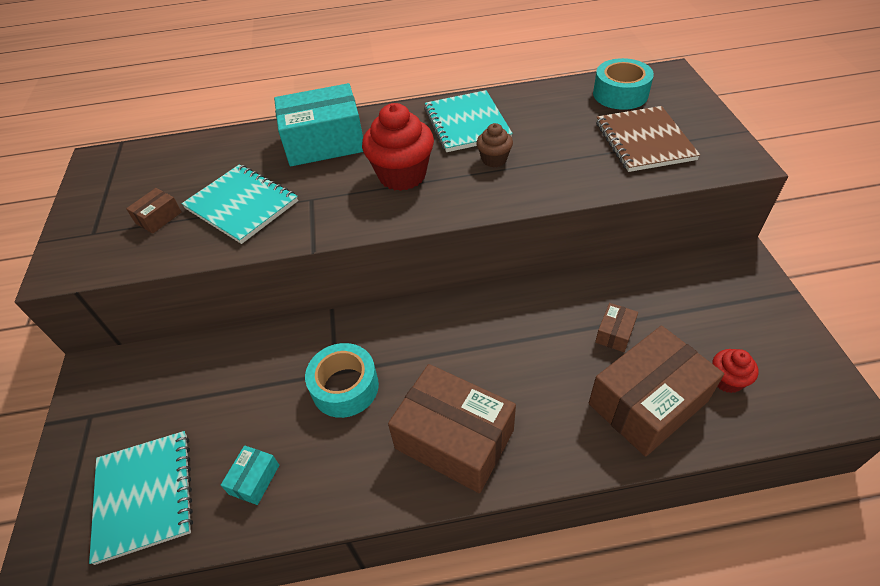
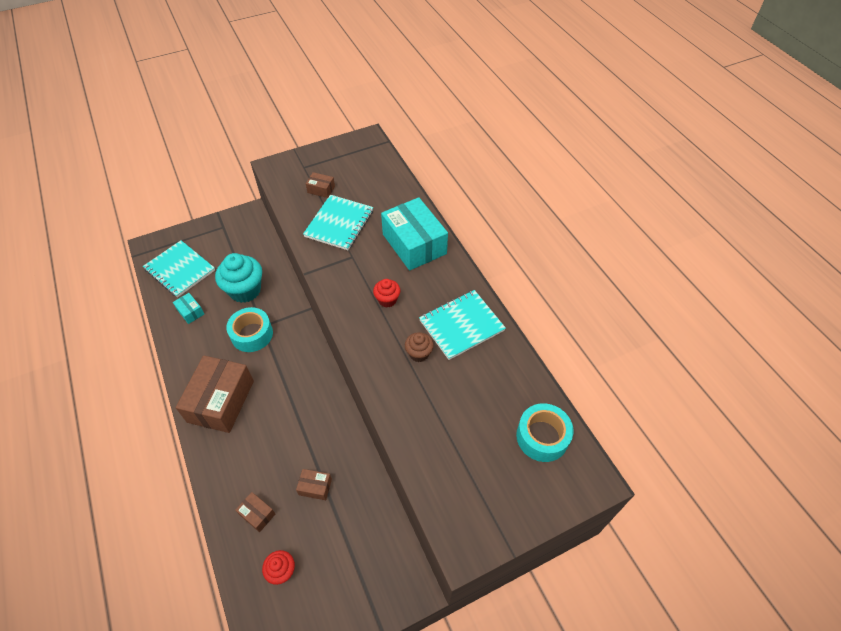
camera: 70 degrees right, 5 degrees up
turquoise notebook [89,431,193,565] -> turquoise notebook turned 75 degrees clockwise [143,240,215,298]
turquoise box [221,445,279,505] -> turquoise box turned 45 degrees clockwise [173,293,204,324]
red cupcake [362,103,434,191] -> red cupcake [373,279,401,307], size x0.53
brown box [589,326,724,457] -> brown box [235,492,275,532], size x0.44
brown notebook [596,106,700,172] -> none
none -> turquoise cupcake [215,253,262,303]

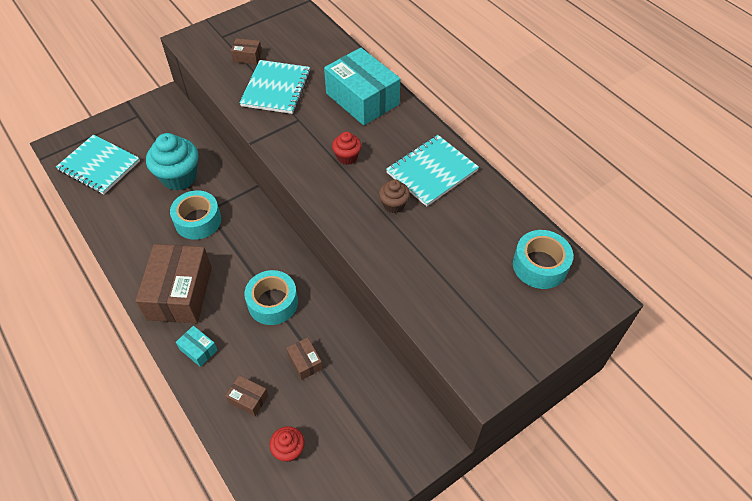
camera: 10 degrees left, 0 degrees up
turquoise box [173,293,204,324] -> turquoise box moved to [176,326,218,367]
brown box [296,469,332,500] -> brown box turned 60 degrees clockwise [286,337,323,380]
none -> turquoise tape [245,270,298,325]

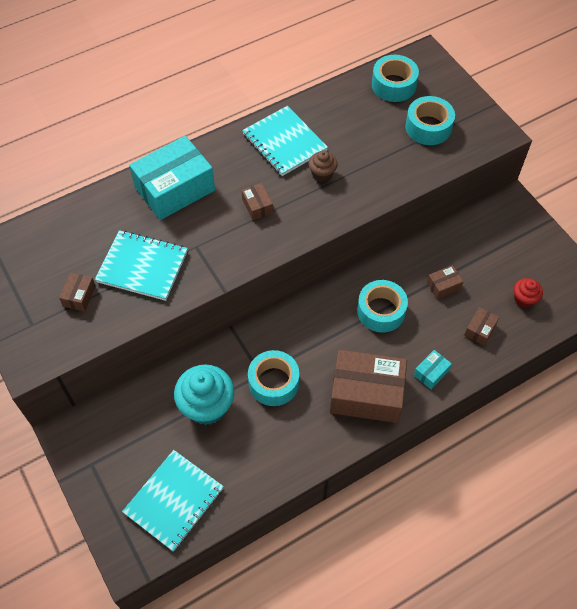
camera: 85 degrees left, 5 degrees up
red cupcake [332,132,362,165] -> brown box [241,183,273,220]
none -> turquoise tape [405,96,455,145]

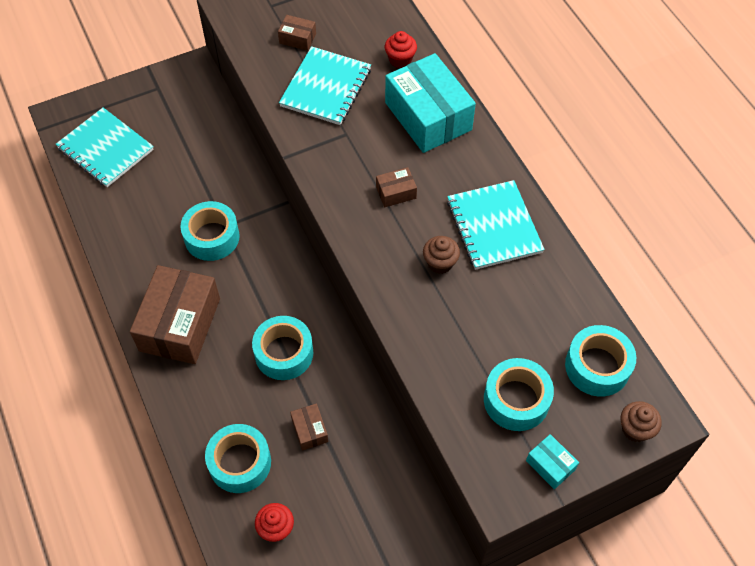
camera: 95 degrees right, 0 degrees up
turquoise cupcake [174,365,235,425] -> none
turquoise notebook [242,106,328,176] -> turquoise notebook turned 75 degrees counterclockwise [447,180,545,270]
turquoise box [414,350,452,389] -> turquoise box moved to [526,434,579,489]
brown box [464,307,499,346] -> turquoise tape [205,424,271,493]
none -> red cupcake [385,31,417,68]
none -> brown cupcake [620,401,662,442]

